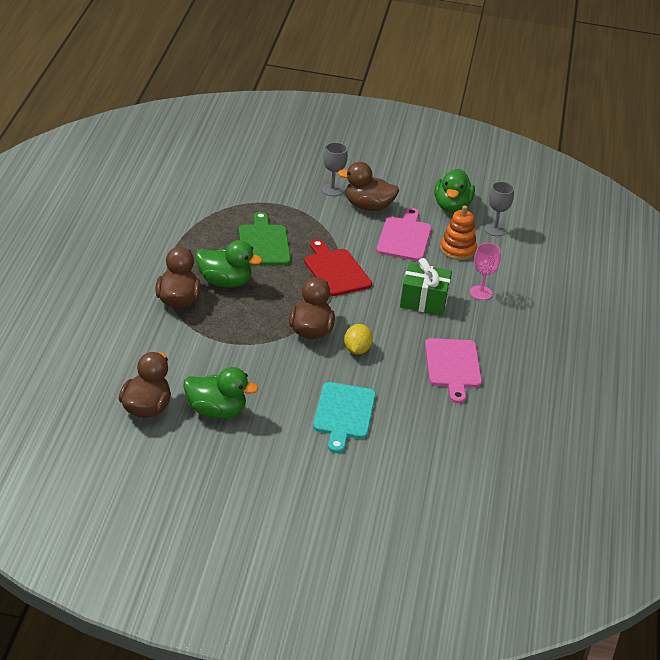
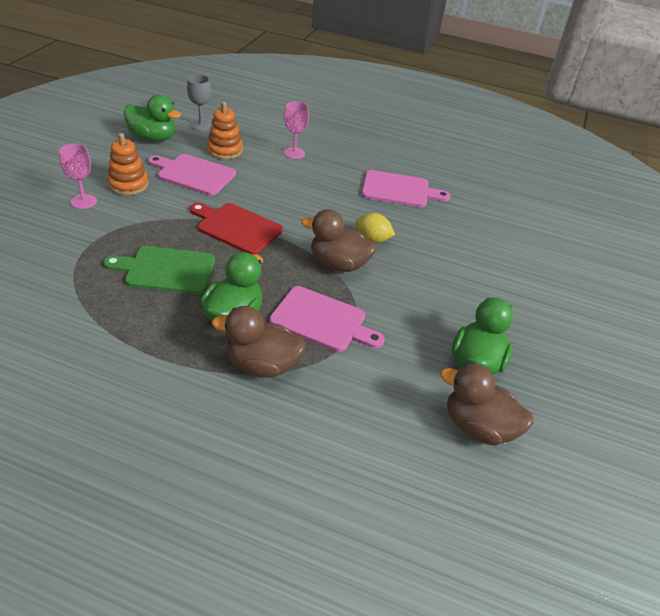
camera: 80 degrees left, 5 degrees up
red cutting board [304,239,372,296] -> red cutting board turned 45 degrees clockwise [190,203,283,255]
turquoise cutting board [313,382,376,453] -> none
grey goblet [322,142,348,196] -> pink goblet [59,144,97,209]
brown duck [338,162,399,211] -> orange stacking toy [107,133,149,195]
green gift [400,258,452,316] -> none
none -> pink cutting board [269,286,385,352]

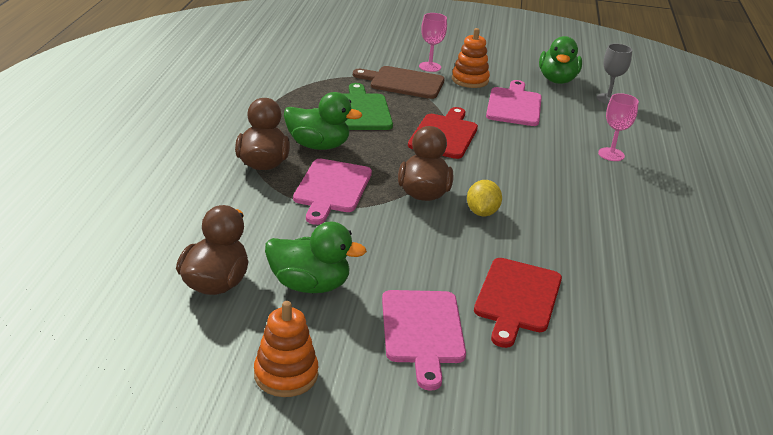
camera: 80 degrees right, 10 degrees down
orange stacking toy [207,102,243,159] -> orange stacking toy moved to [254,301,318,397]
pink cutting board [362,170,451,207] -> pink cutting board moved to [382,290,466,391]
none -> brown cutting board [353,66,445,99]
none -> red cutting board [474,258,562,348]

